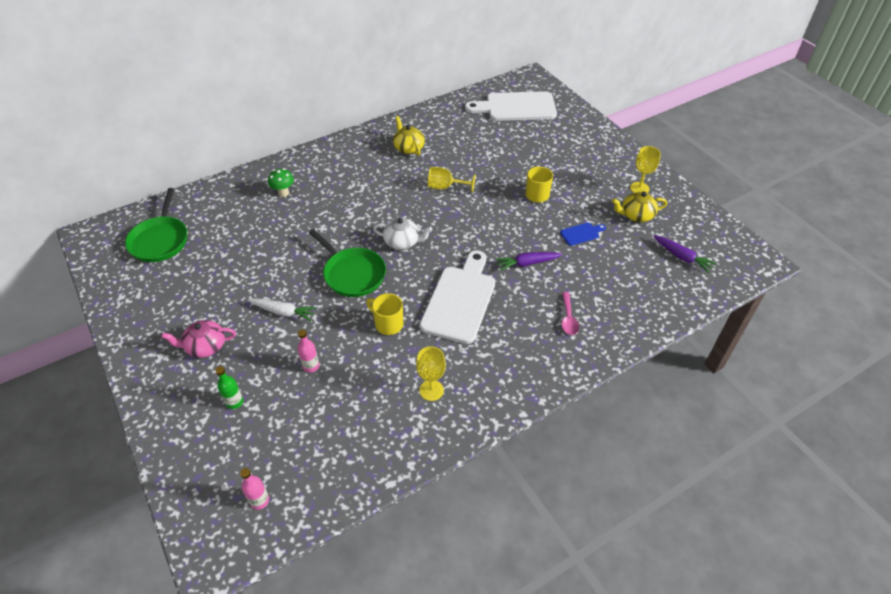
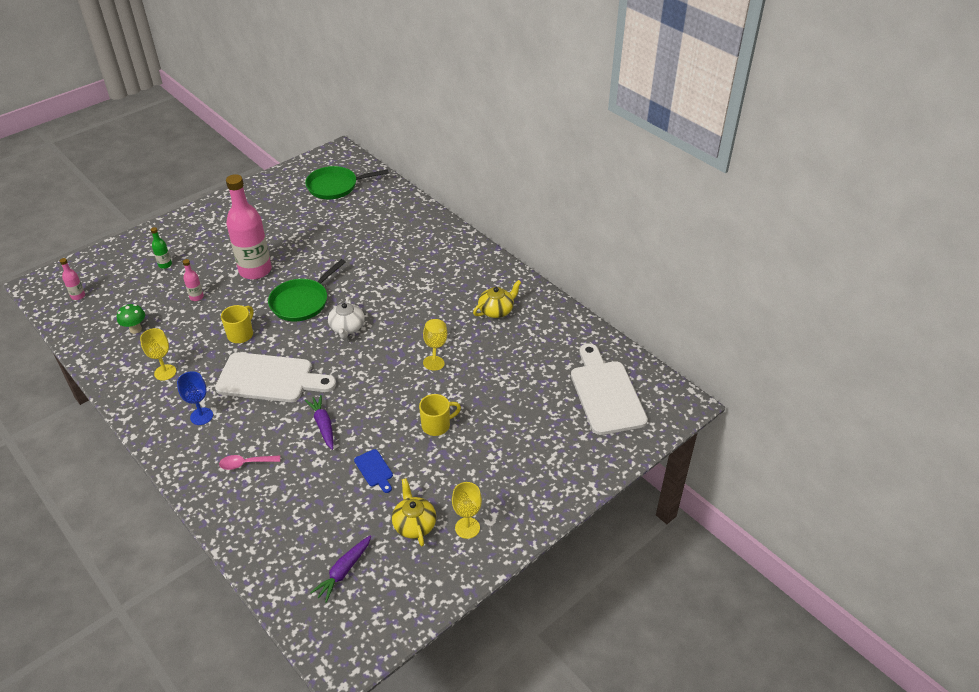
camera: 80 degrees right, 5 degrees down
pink teapot [162,320,236,358] -> none
white carrot [248,298,317,321] -> pink bottle [226,174,272,280]
green mushroom [268,168,294,197] -> green mushroom moved to [117,304,145,334]
none -> blue goblet [177,372,213,425]

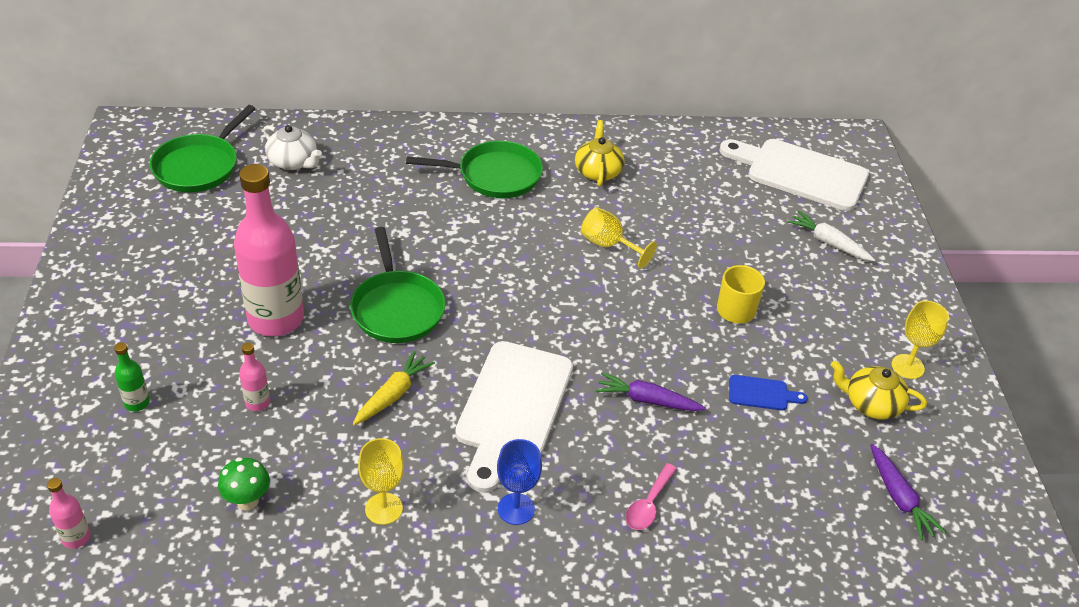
camera: 55 degrees left, 0 degrees up
white cutting board [215,352,336,402] -> white cutting board turned 150 degrees clockwise [455,341,573,493]
yellow mug [221,305,254,343] -> yellow carrot [353,351,435,426]
white teapot [328,296,365,339] -> white teapot moved to [263,125,322,170]
none -> green pan [406,141,543,198]
none -> white carrot [787,211,875,261]

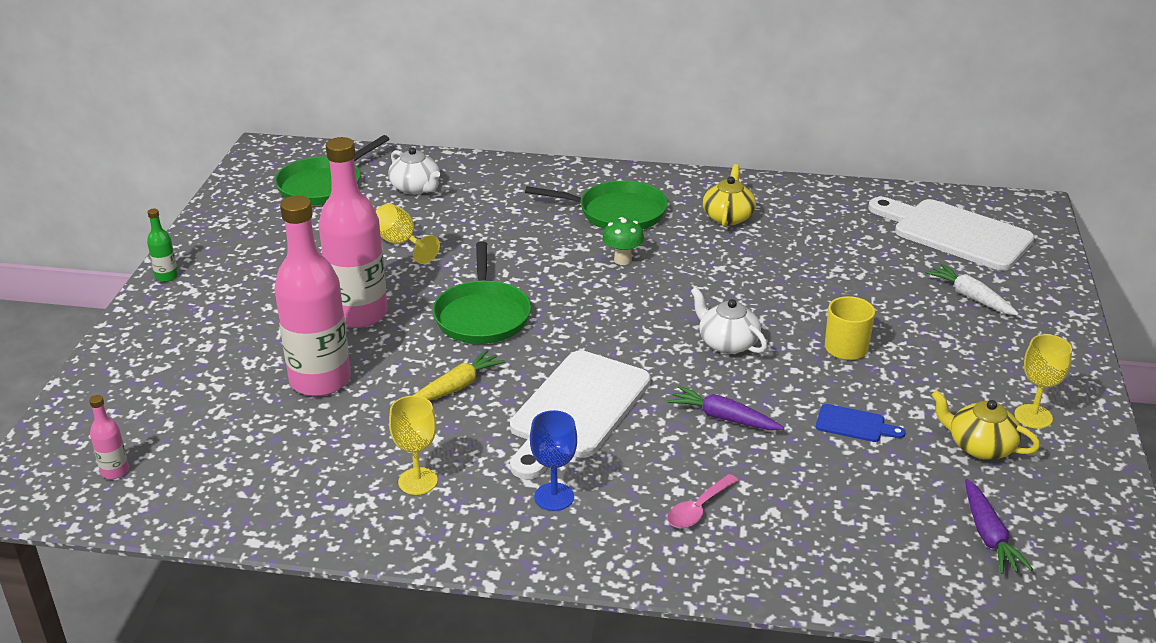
camera: 15 degrees right, 10 degrees down
green bottle [114,342,150,412] -> green bottle moved to [147,209,178,282]
green mushroom [218,457,270,511] -> green mushroom moved to [603,217,644,265]
pink bottle [239,343,270,411] -> pink bottle [274,195,351,396], size x2.42
yellow goblet [581,207,657,269] -> yellow goblet moved to [375,203,440,264]
none -> white teapot [691,287,767,354]

